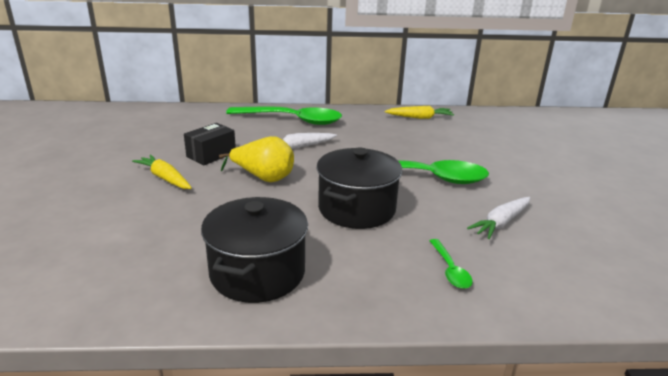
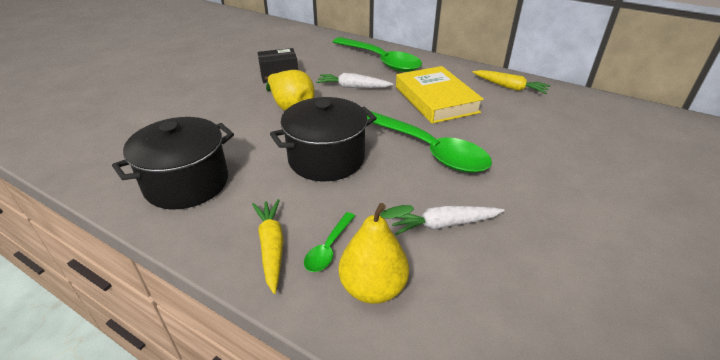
camera: 35 degrees right, 10 degrees up
yellow carrot [132,154,192,189] -> yellow carrot moved to [252,199,284,294]
none -> yellow pear [339,203,414,304]
none -> yellow book [396,66,484,124]

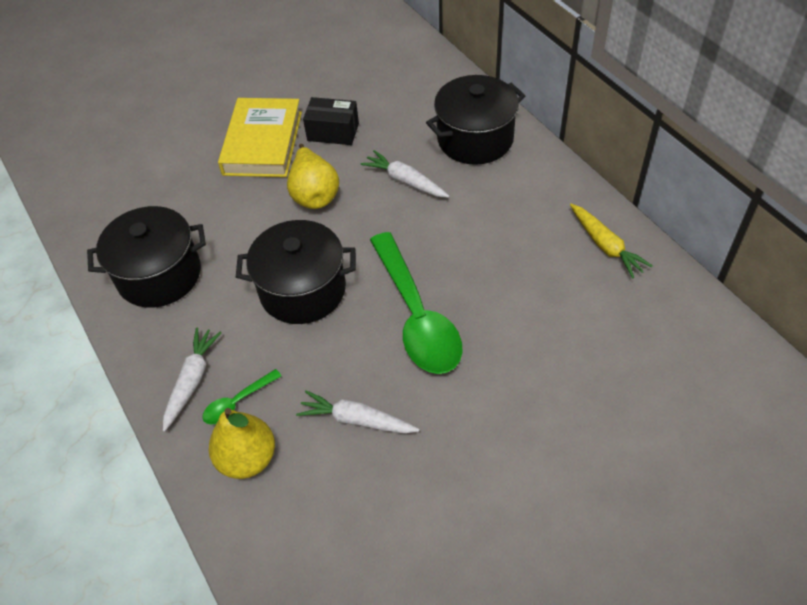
camera: 30 degrees right, 15 degrees up
yellow carrot [252,199,284,294] -> white carrot [163,328,222,432]
green spoon [333,37,422,72] -> black pot [426,75,525,165]
yellow book [396,66,484,124] -> yellow book moved to [218,98,302,177]

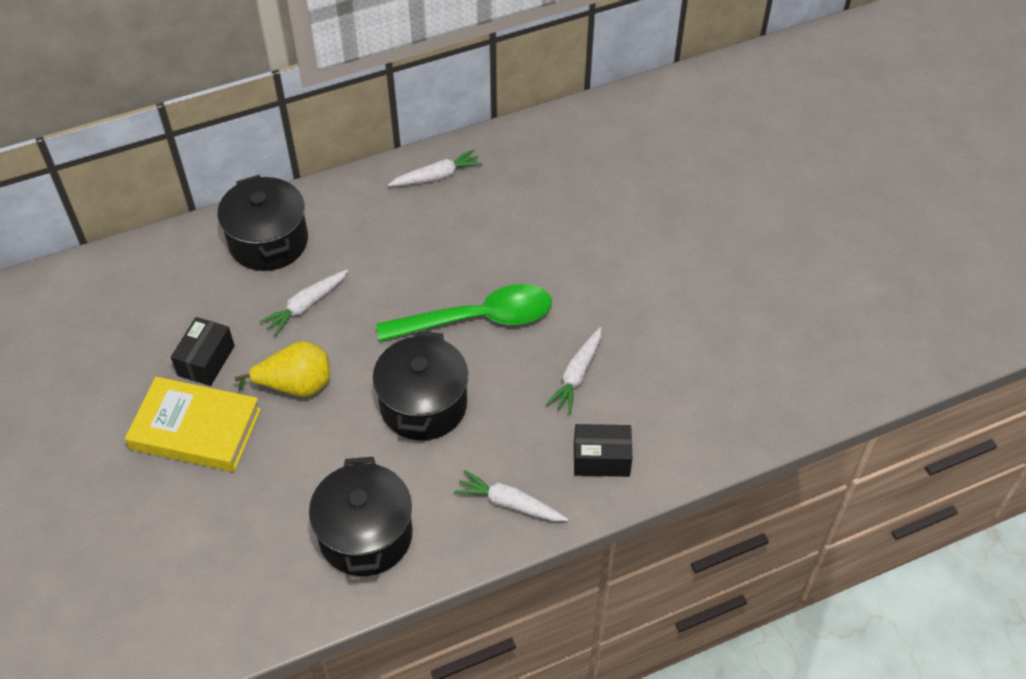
camera: 85 degrees left, 0 degrees up
green spoon [203,369,281,424] -> none
yellow pear [209,408,275,479] -> black box [574,424,633,477]
yellow carrot [570,204,653,278] -> white carrot [388,149,483,186]

